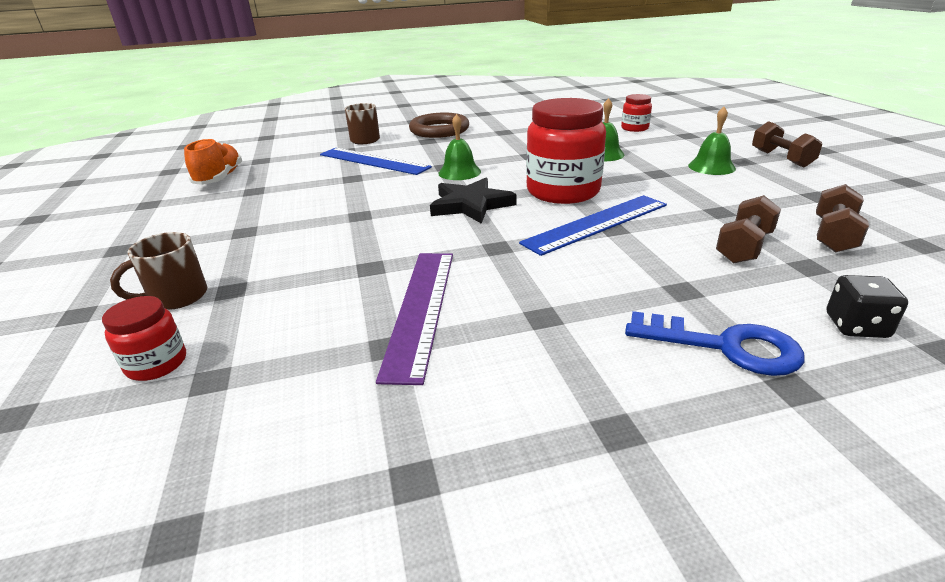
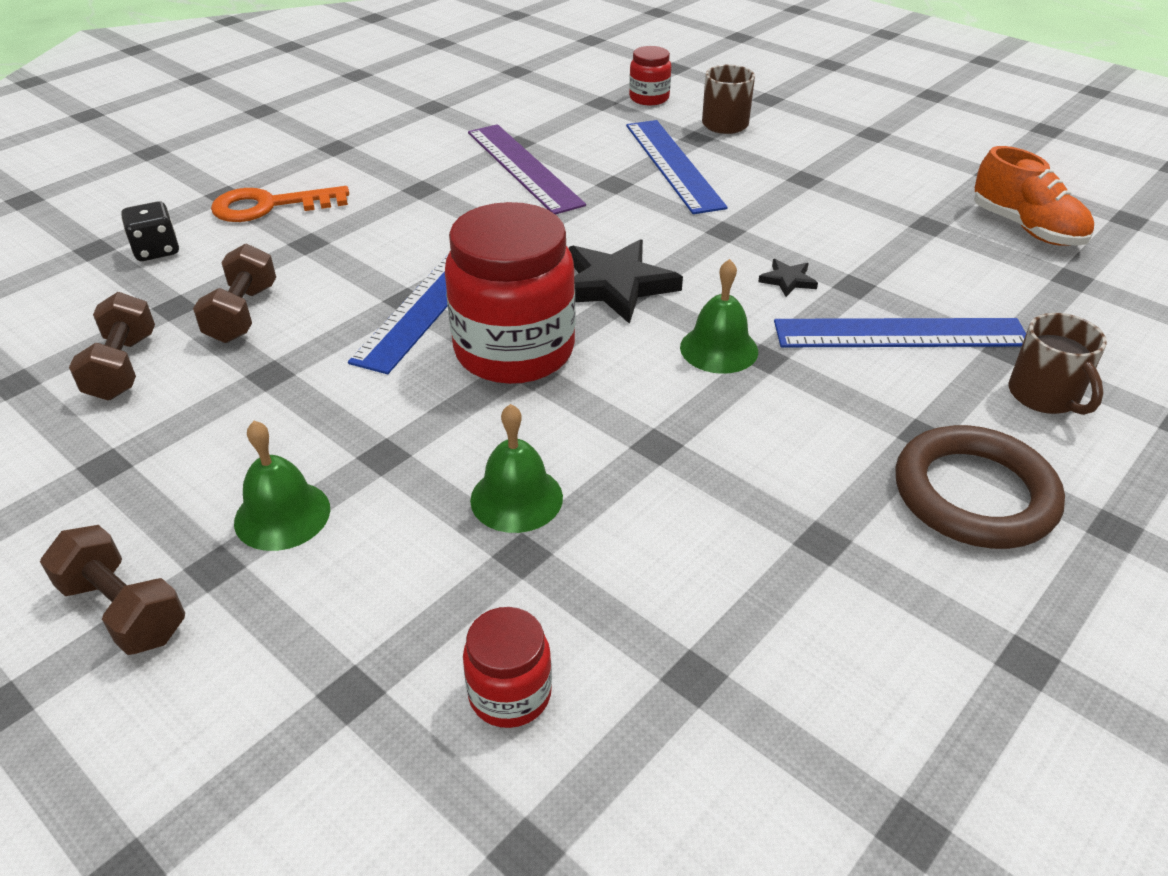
camera: 145 degrees right, 10 degrees up
blue key [625,311,804,376] -> orange key [211,186,349,222]
none -> blue ruler [626,120,728,214]
none -> black star [758,259,818,297]

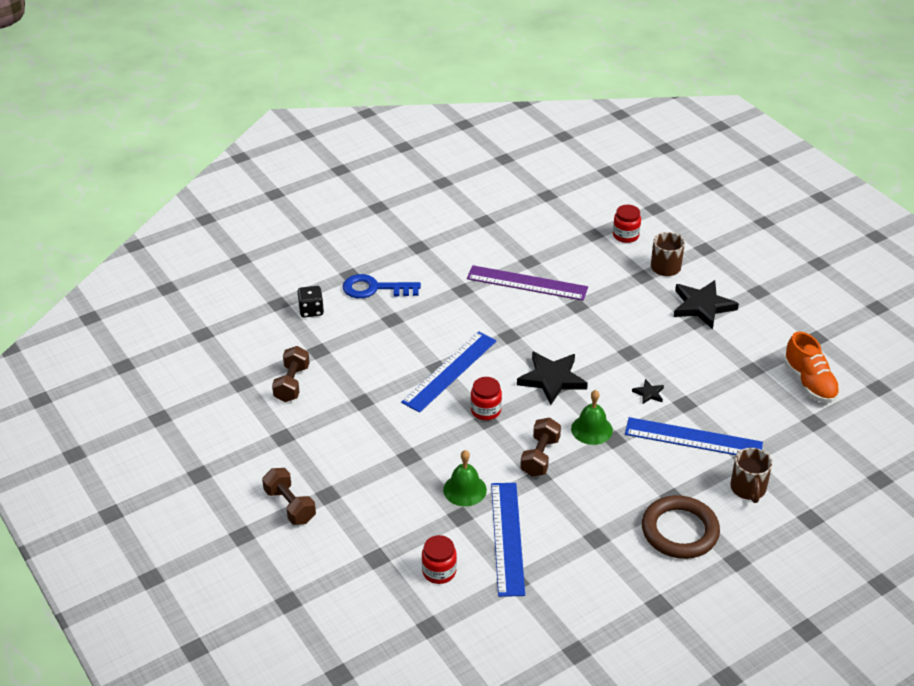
camera: 15 degrees right, 0 degrees up
brown dumbbell [193,243,276,343] -> brown dumbbell moved to [520,417,561,477]
orange key [211,186,349,222] -> blue key [342,274,421,298]
green bell [234,421,330,551] -> none
red jar [445,202,575,384] -> red jar [471,377,502,420], size x0.49
purple ruler [468,124,586,215] -> purple ruler turned 60 degrees counterclockwise [467,265,588,301]
blue ruler [626,120,728,214] -> blue ruler moved to [491,483,525,597]
none -> black star [674,280,739,329]

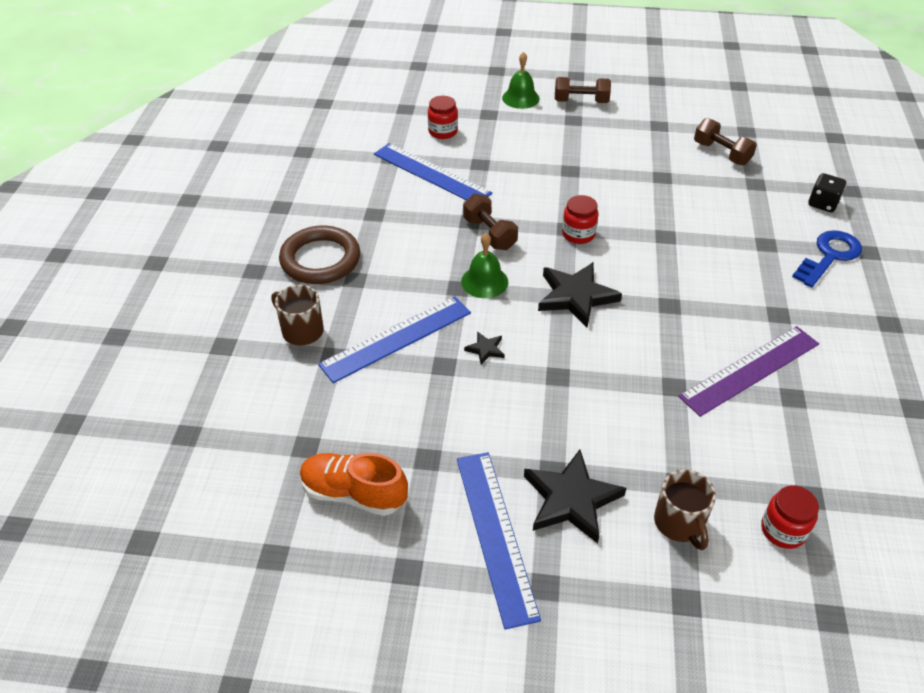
camera: 130 degrees right, 5 degrees up
blue ruler [401,331,497,413] -> blue ruler moved to [457,452,541,630]
green bell [443,450,487,506] -> green bell moved to [502,52,540,109]

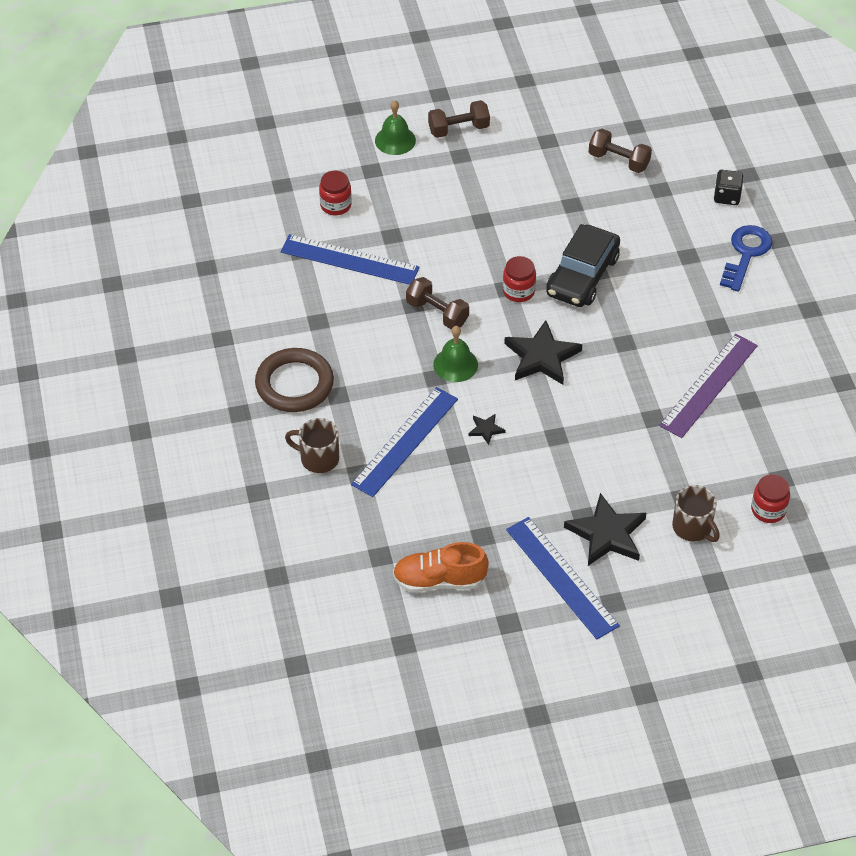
camera: 20 degrees left, 5 degrees up
none -> black car [546,224,620,307]

